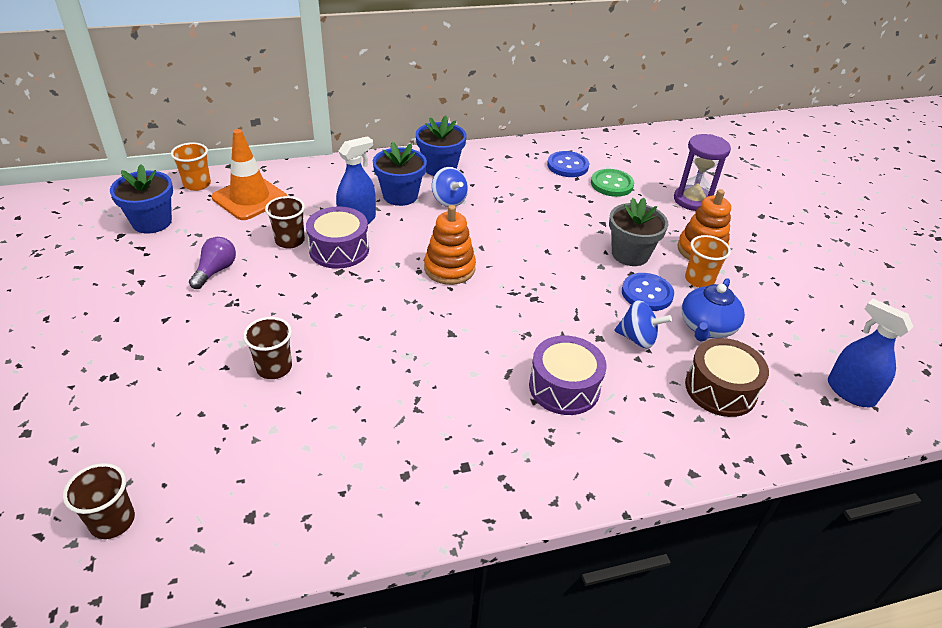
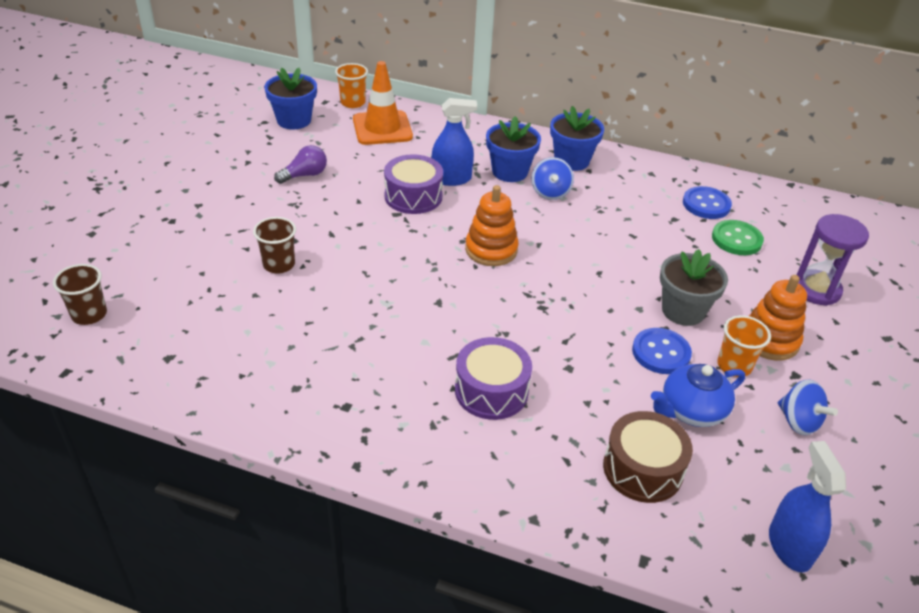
camera: 35 degrees right, 0 degrees up
brown cup [265,196,305,248] -> none
blue spinning top [614,300,672,349] -> blue spinning top moved to [778,379,838,435]

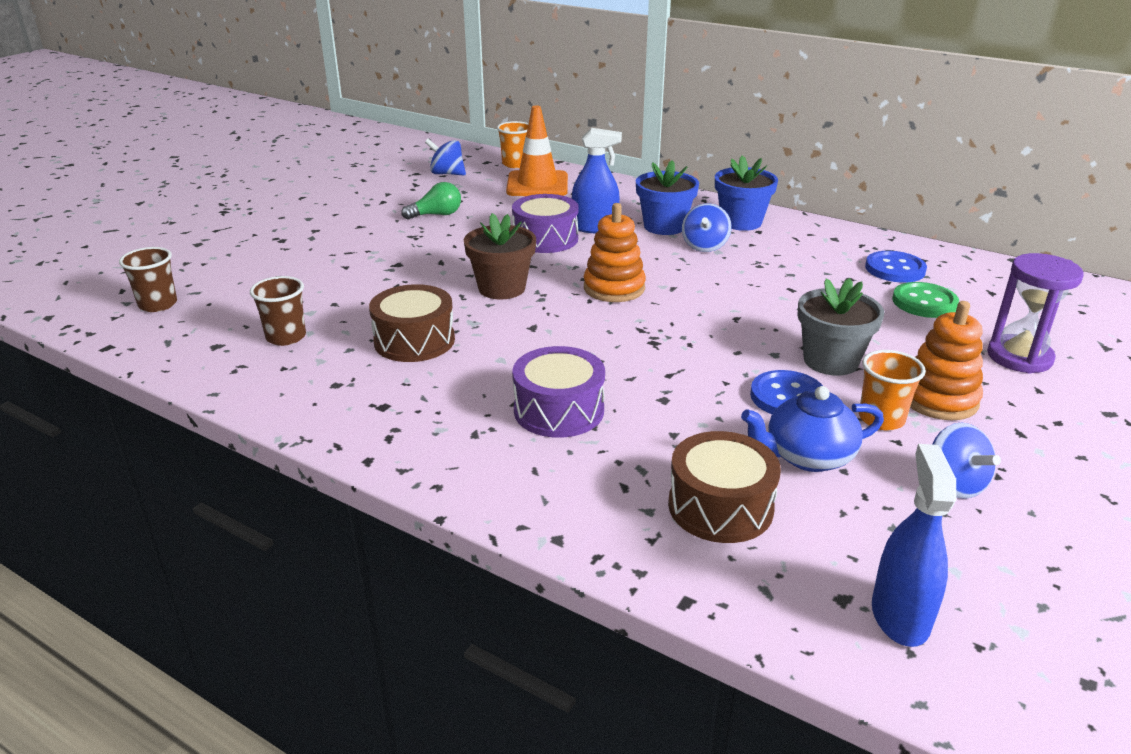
camera: 15 degrees right, 10 degrees down
brown cup [253,217,296,274] -> brown cup moved to [250,276,306,346]
blue flower pot [264,68,317,130] -> blue spinning top [425,139,466,176]
purple light bulb [274,145,327,184] -> green light bulb [401,182,461,220]
none -> brown drum [369,284,455,362]
none -> brown flower pot [464,213,536,300]

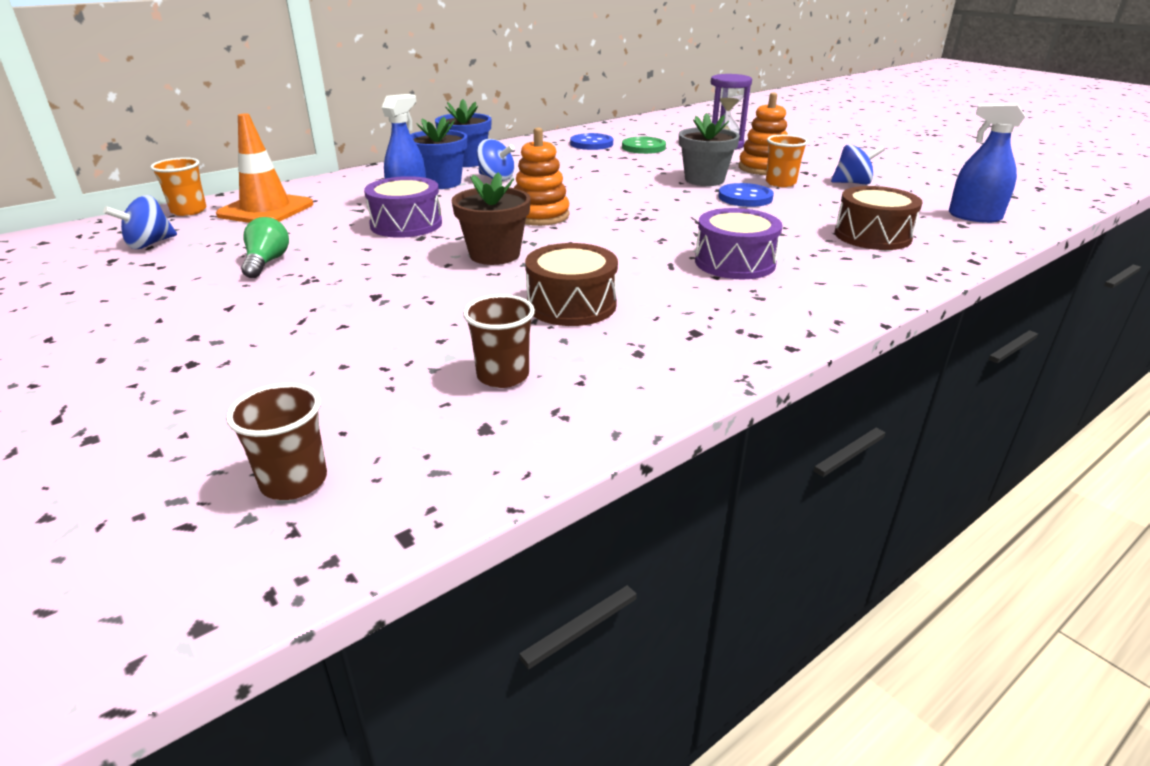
camera: 70 degrees left, 0 degrees up
blue teapot [741,386,884,472] -> none

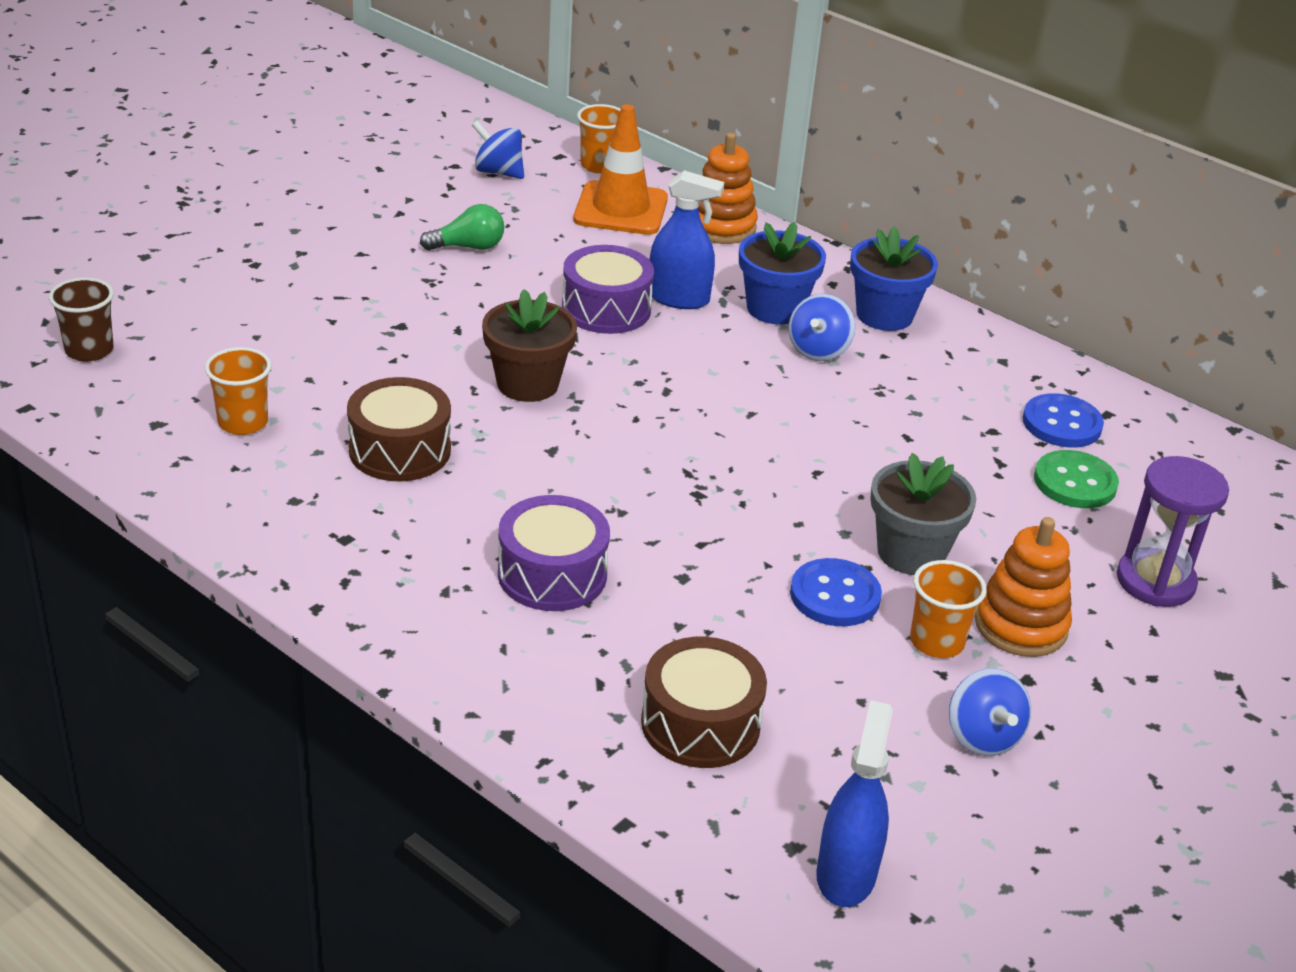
camera: 75 degrees right, 5 degrees up
brown cup [463,294,535,388] -> orange cup [205,347,272,435]
orange stacking toy [514,128,570,226] -> orange stacking toy moved to [698,133,758,244]

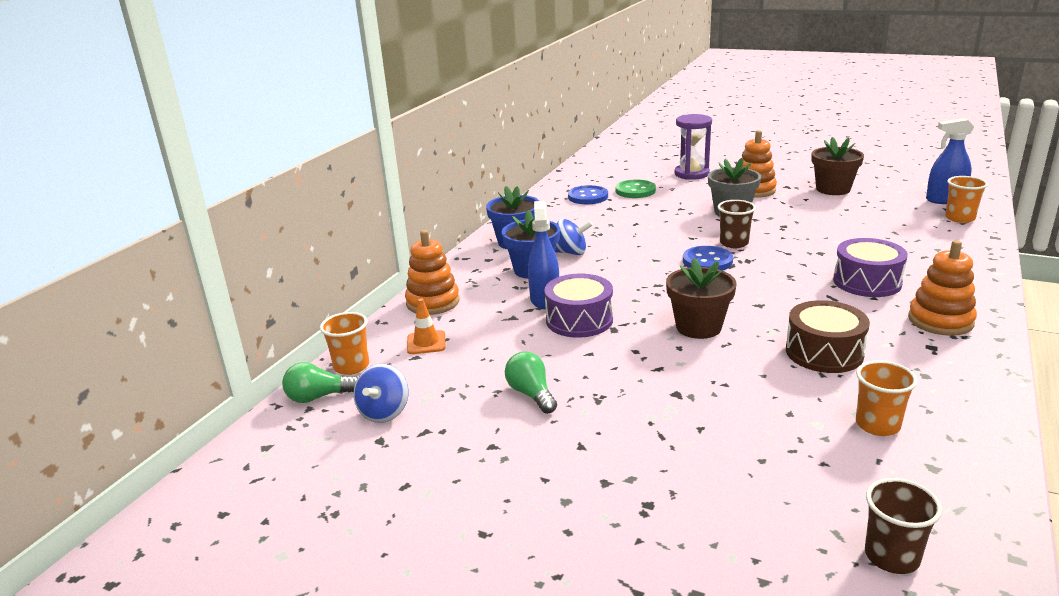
camera: 100 degrees left, 10 degrees down
orange traffic cone [573,104,668,235] -> orange traffic cone [407,298,446,354], size x0.53
brown drum [641,637,767,768] -> none
blue button [790,558,882,626] -> blue button moved to [683,246,733,270]
orange cup [910,560,987,658] -> orange cup moved to [945,176,988,223]
blue spinning top [949,668,1031,756] -> brown flower pot [812,137,864,195]
none -> green light bulb [282,362,358,403]
none -> brown cup [718,200,756,248]
none -> orange stacking toy [908,240,977,336]

